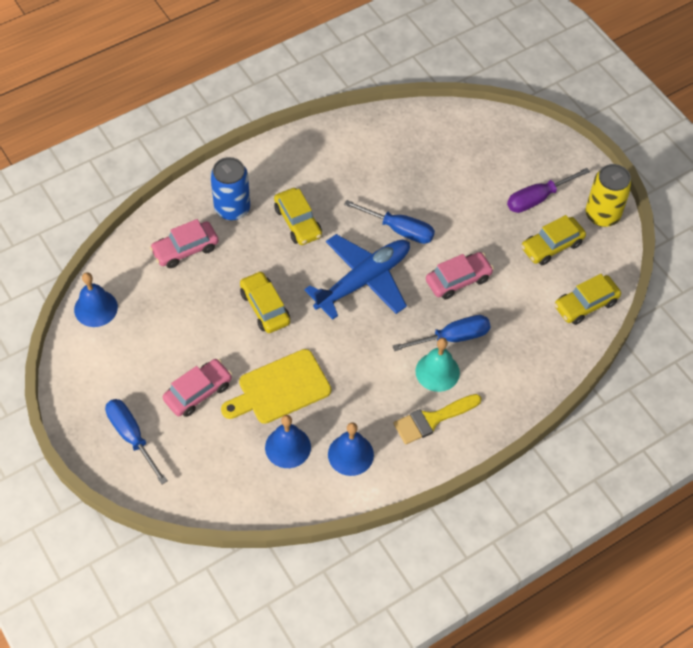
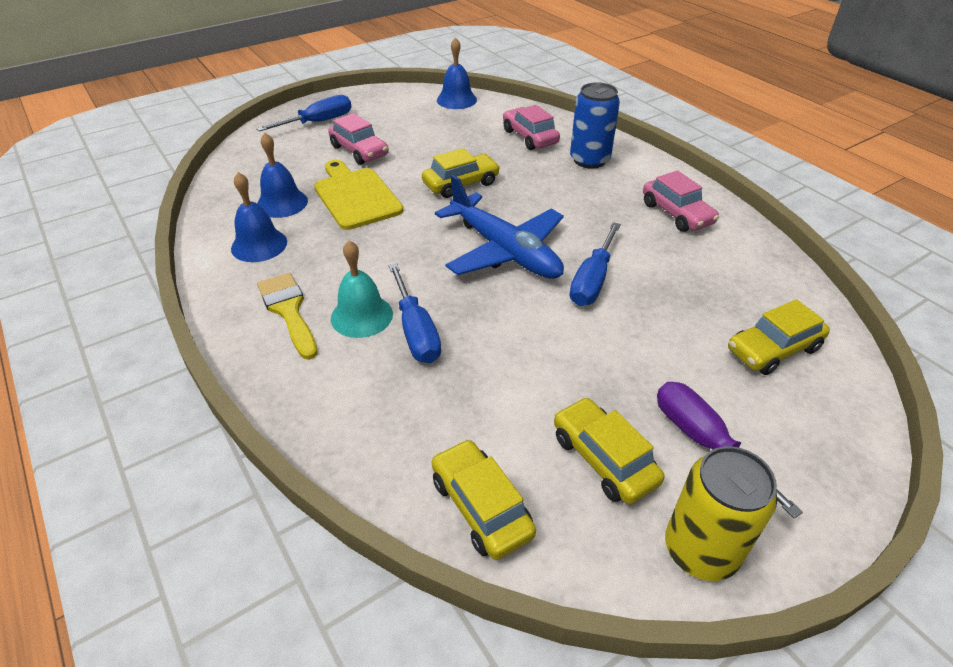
camera: 90 degrees right, 15 degrees down
yellow car [274,188,322,245] -> yellow car moved to [728,299,830,375]
pink car [426,252,494,299] -> pink car moved to [643,170,719,232]

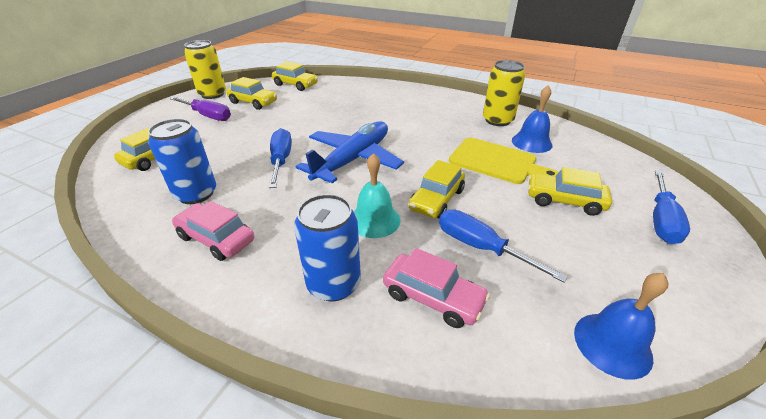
camera: 150 degrees right, 5 degrees down
blue bell [231,172,287,262] -> yellow can [483,60,525,126]
yellow brush [257,273,318,360] -> none
pink car [328,113,389,165] -> yellow car [528,167,612,216]
turquoise bell [331,240,393,338] -> turquoise bell moved to [354,153,400,238]
blue screwdriver [389,263,441,363] -> blue screwdriver moved to [439,209,568,283]
blue plane [435,175,564,279] -> blue plane turned 105 degrees clockwise [296,121,404,183]
none -> blue can [148,119,216,204]

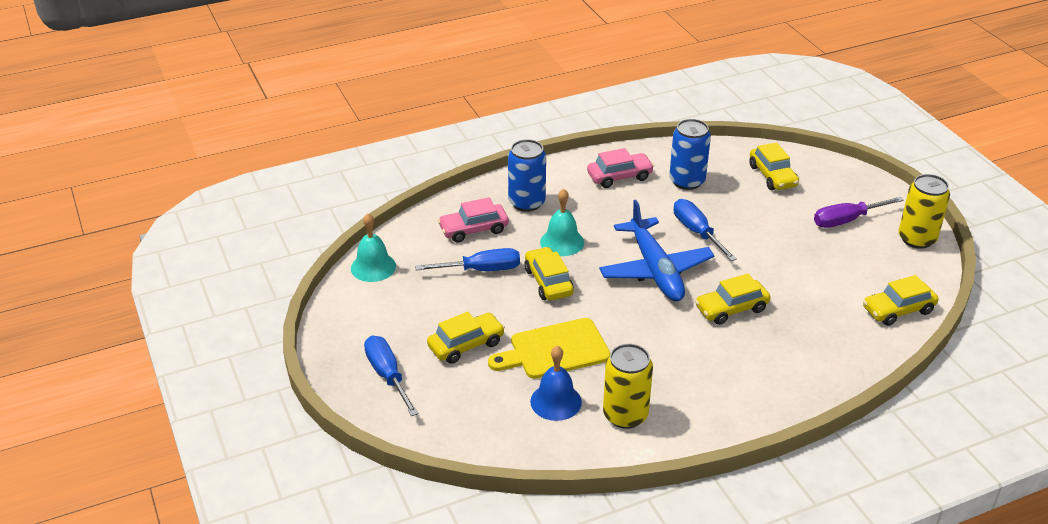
camera: 130 degrees right, 0 degrees up
yellow car [226,77,277,110] -> yellow car moved to [695,273,771,325]
blue screwdriver [269,128,292,188] -> blue screwdriver turned 150 degrees counterclockwise [674,199,737,261]
blue bell [574,273,669,380] -> turquoise bell [351,213,396,282]

